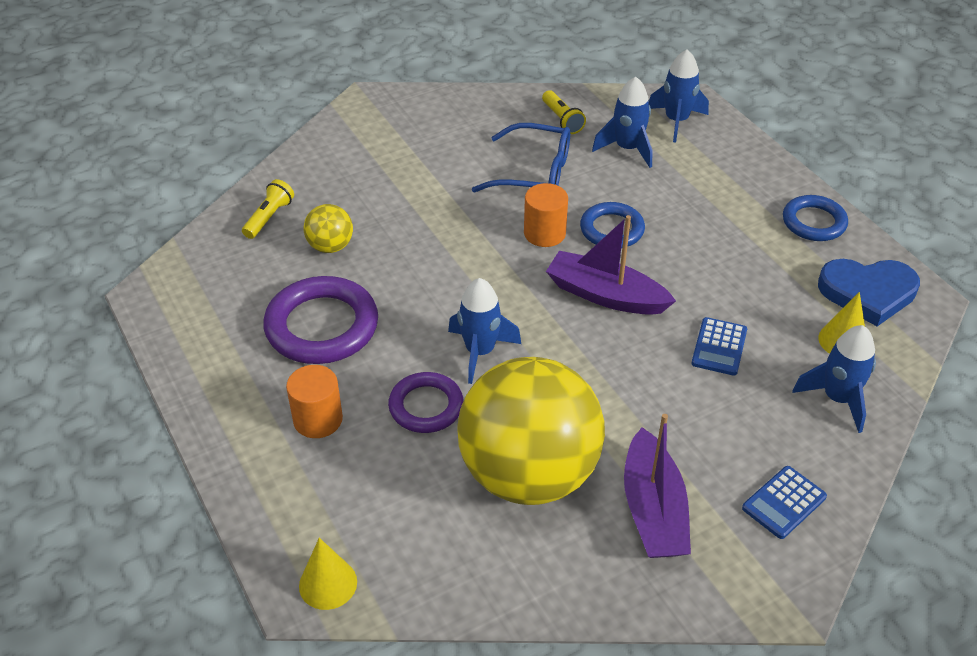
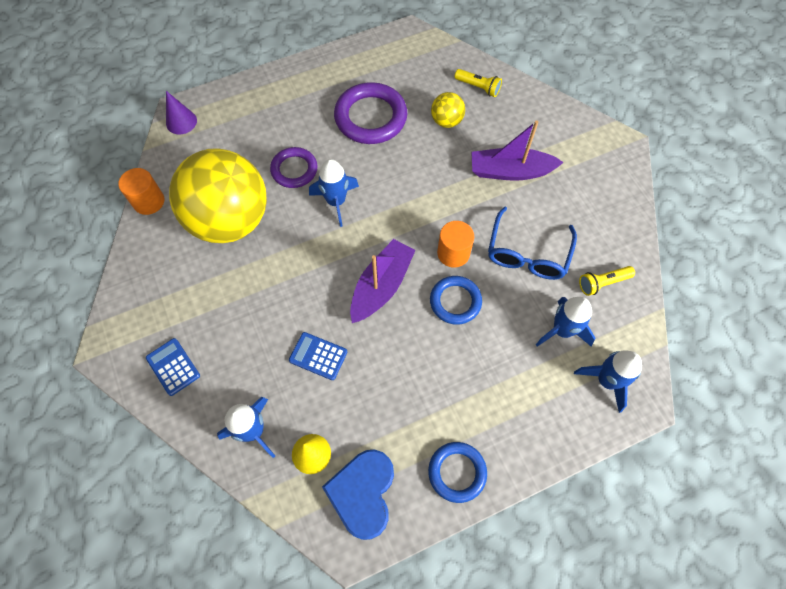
camera: 95 degrees right, 20 degrees up
orange cylinder [286,365,343,438] -> orange cylinder moved to [118,168,164,215]
yellow cone [299,538,357,610] -> purple cone [166,91,197,135]
purple boat [624,414,691,558] -> purple boat moved to [471,120,564,181]

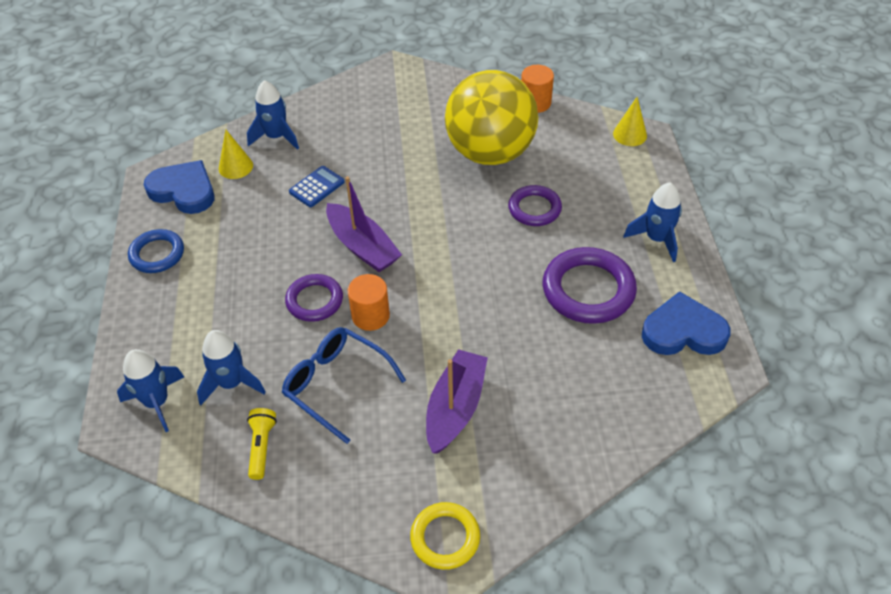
camera: 110 degrees right, 15 degrees down
blue calculator [146,338,200,396] -> none
purple cone [166,91,197,135] -> yellow cone [613,97,647,146]
blue rocket [309,159,359,227] -> blue rocket moved to [624,182,682,262]
blue ring [430,276,482,325] -> purple ring [285,274,343,322]
yellow ball [431,92,465,128] -> none
yellow flashlight [454,69,502,97] -> none
none -> yellow ring [410,502,480,570]
none -> blue heart [642,291,730,355]

